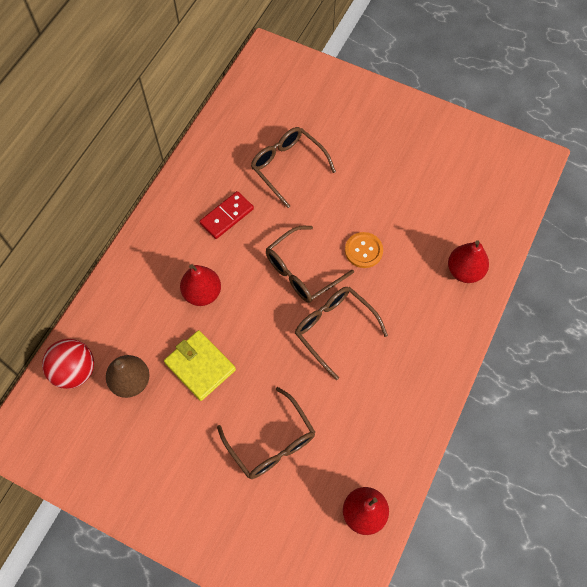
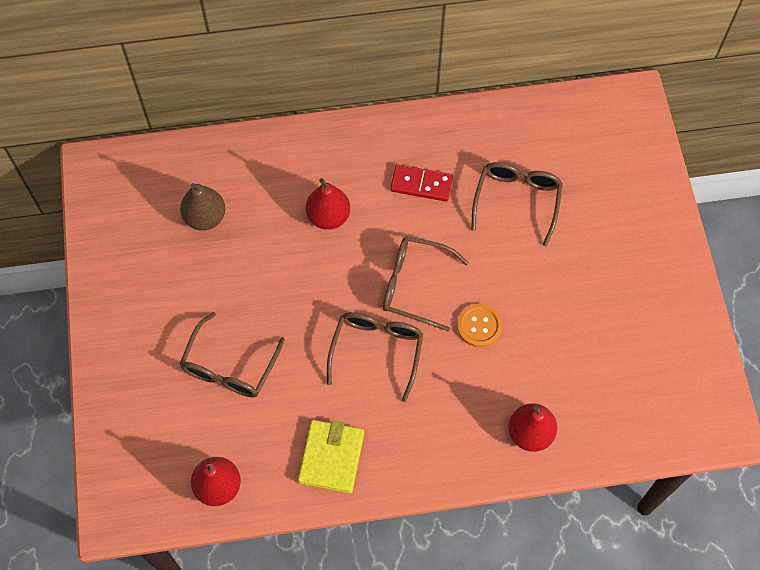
camera: 55 degrees right, 0 degrees up
red ball [42,339,94,389] -> none
yellow wallet [164,330,236,401] -> yellow wallet moved to [298,420,364,493]

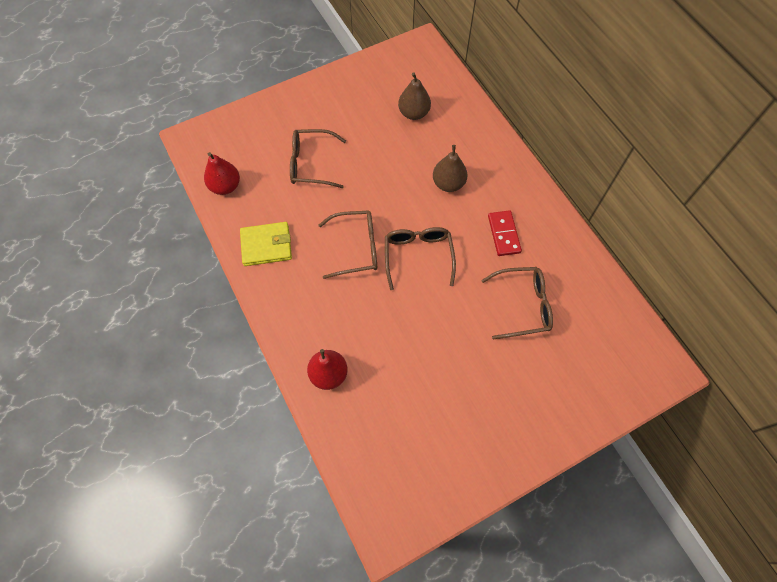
camera: 70 degrees right, 0 degrees up
red pear [306,178,350,230] -> brown pear [433,145,467,192]
orange button [457,304,502,347] -> none

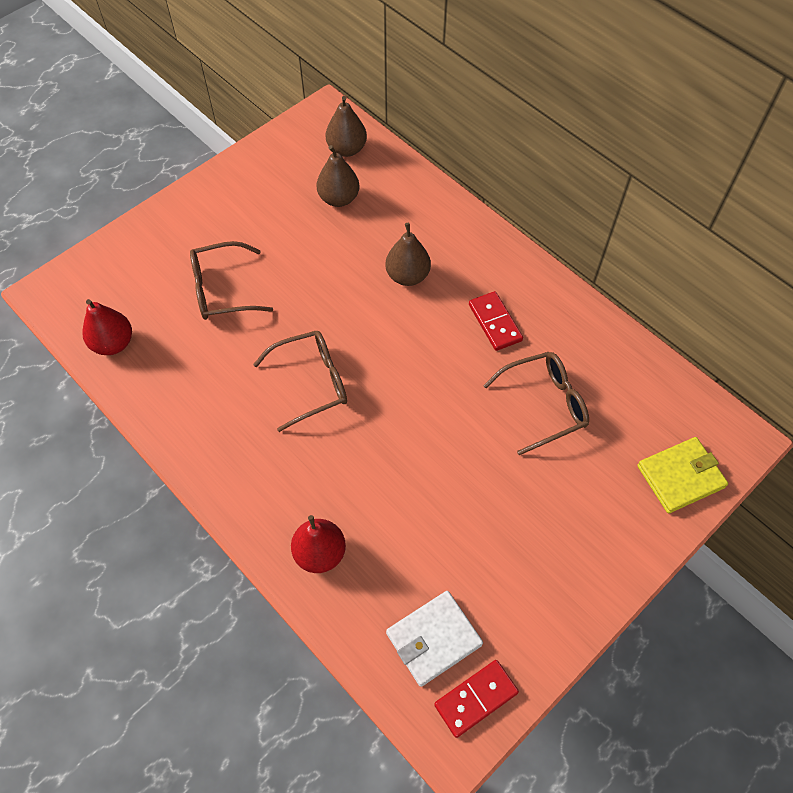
camera: 15 degrees left, 5 degrees down
yellow wallet [240,222,292,266] -> yellow wallet moved to [637,437,728,514]
brown glasses [385,227,456,290] -> none
none -> brown pear [326,96,367,157]
none -> white wallet [386,591,483,687]
none -> red domino [434,660,519,738]

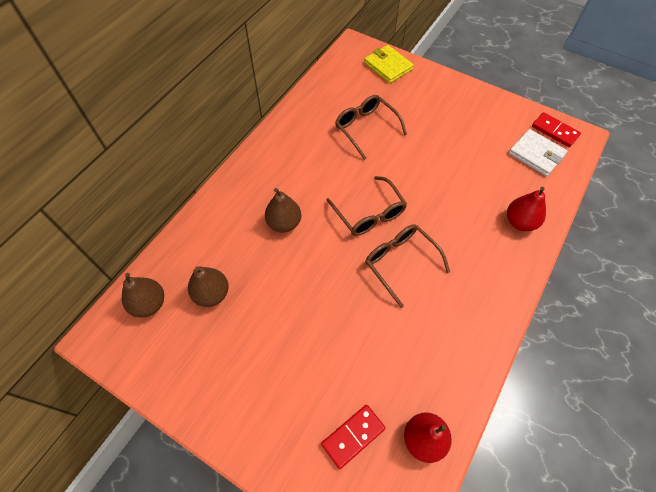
camera: 105 degrees left, 0 degrees up
brown glasses [190,241,273,320] -> brown glasses moved to [326,176,407,236]
red domino [469,291,523,351] -> red domino moved to [321,405,386,469]

